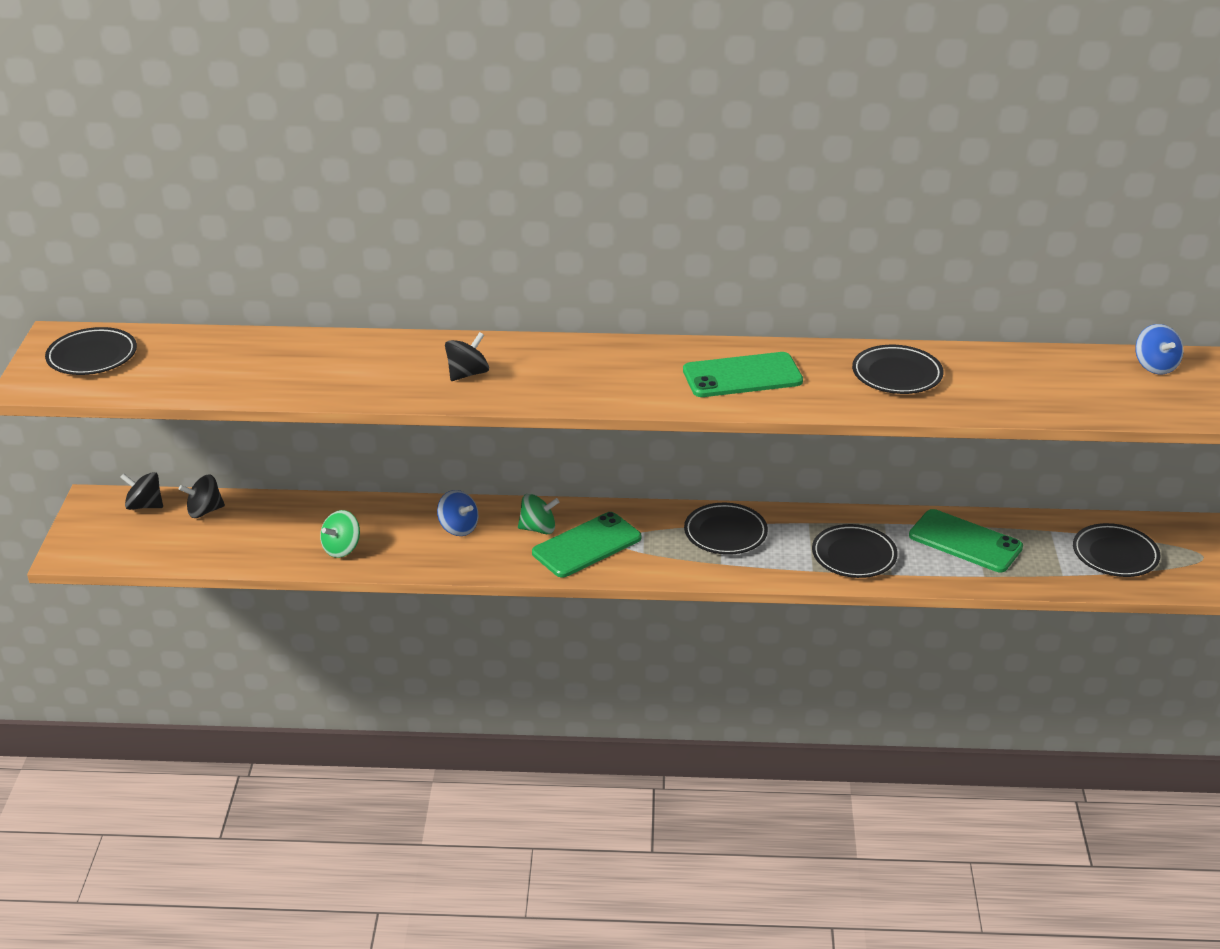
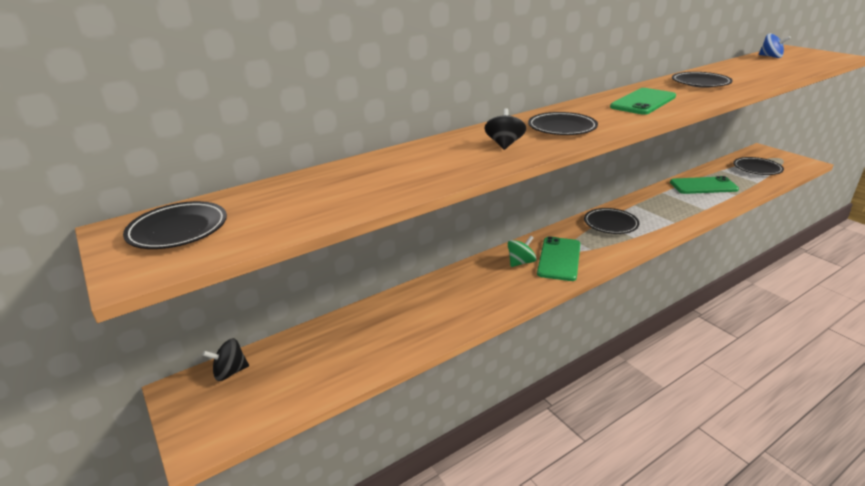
camera: 35 degrees left, 5 degrees down
black spinning top [179,475,225,518] -> none
green spinning top [320,510,360,558] -> none
blue spinning top [437,490,478,536] -> none
black plate [812,524,898,578] -> black plate moved to [528,112,598,135]

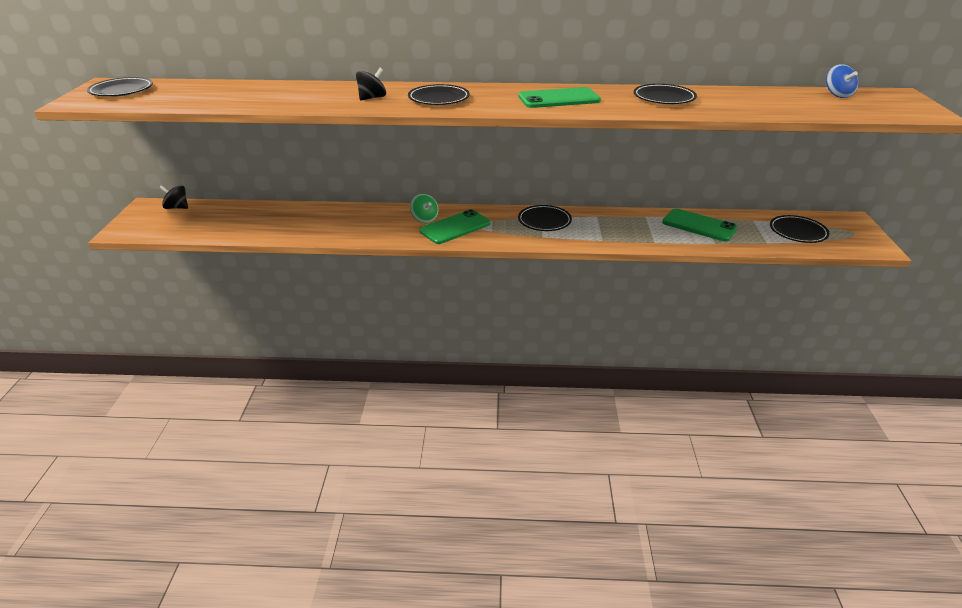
camera: 35 degrees right, 5 degrees up
green spinning top [508,236,537,267] -> green spinning top turned 60 degrees clockwise [410,194,439,223]

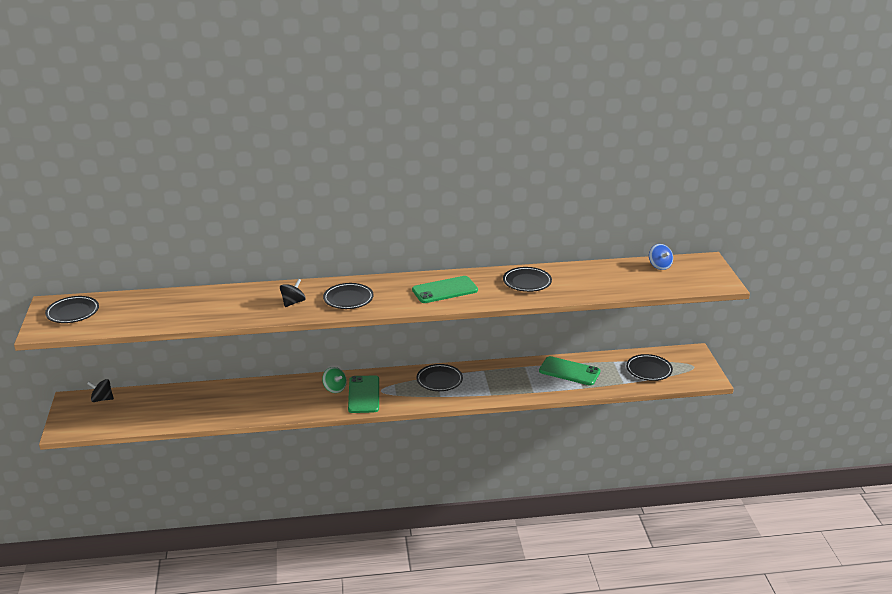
camera: 10 degrees left, 5 degrees down
green phone [419,209,491,244] -> green phone turned 45 degrees counterclockwise [348,375,379,413]

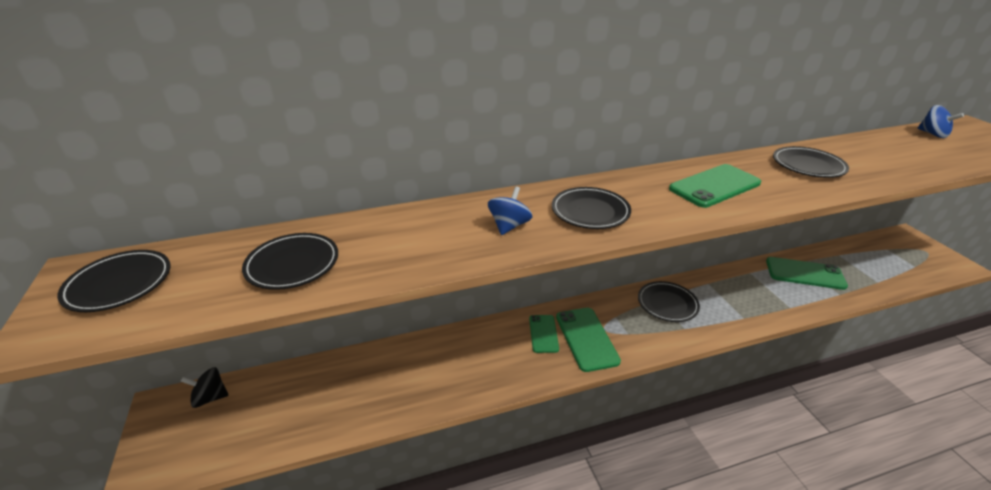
camera: 10 degrees left, 5 degrees up
black spinning top [280,279,306,307] -> blue spinning top [488,186,532,235]
green spinning top [322,367,347,393] -> green phone [529,315,559,353]
black plate [626,354,673,381] -> black plate moved to [242,233,338,290]

